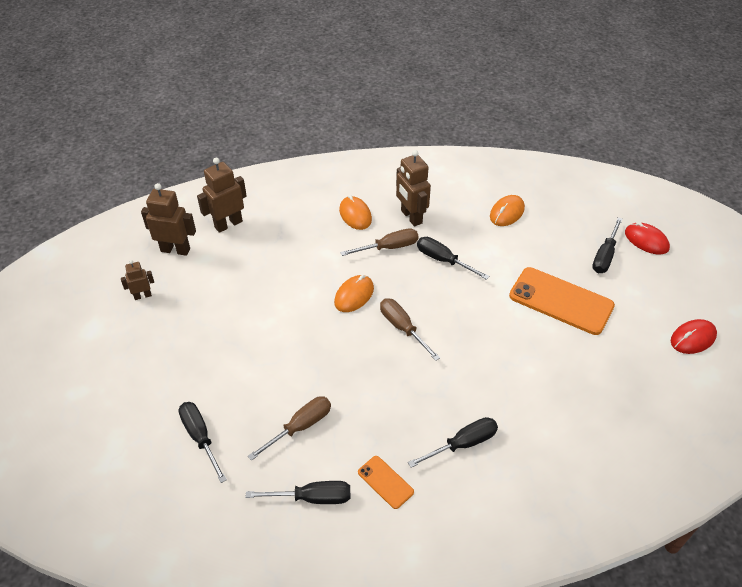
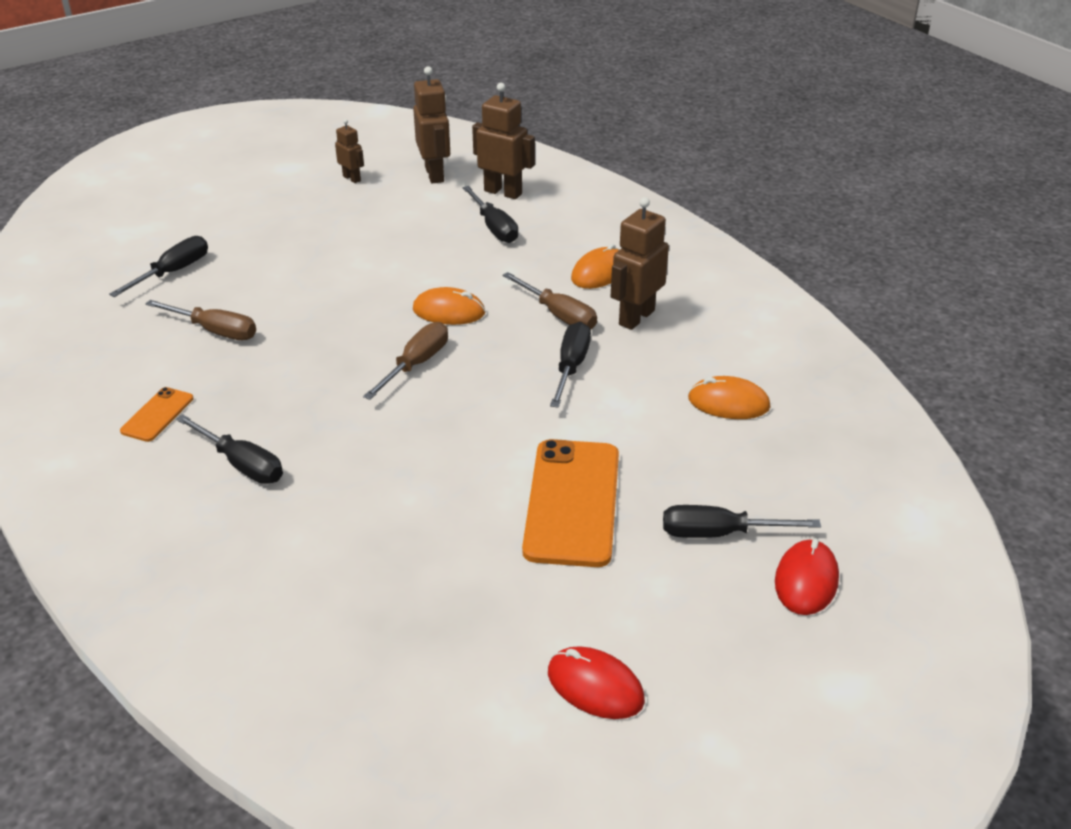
camera: 65 degrees right, 10 degrees down
black screwdriver [245,481,350,504] -> black screwdriver moved to [462,186,518,243]

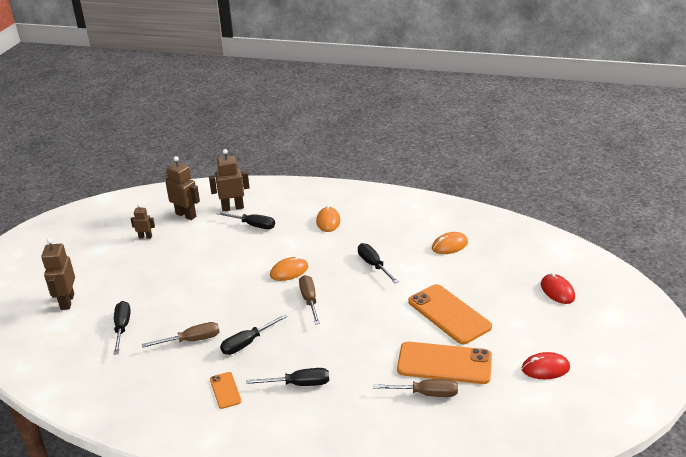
camera: 40 degrees left, 5 degrees down
brown screwdriver [503,272,597,329] -> brown screwdriver moved to [373,379,458,397]
brown robot [611,197,669,330] -> brown robot moved to [41,238,75,310]
black screwdriver [663,505,821,538] -> black screwdriver moved to [220,314,287,355]
none -> orange phone [397,342,492,384]

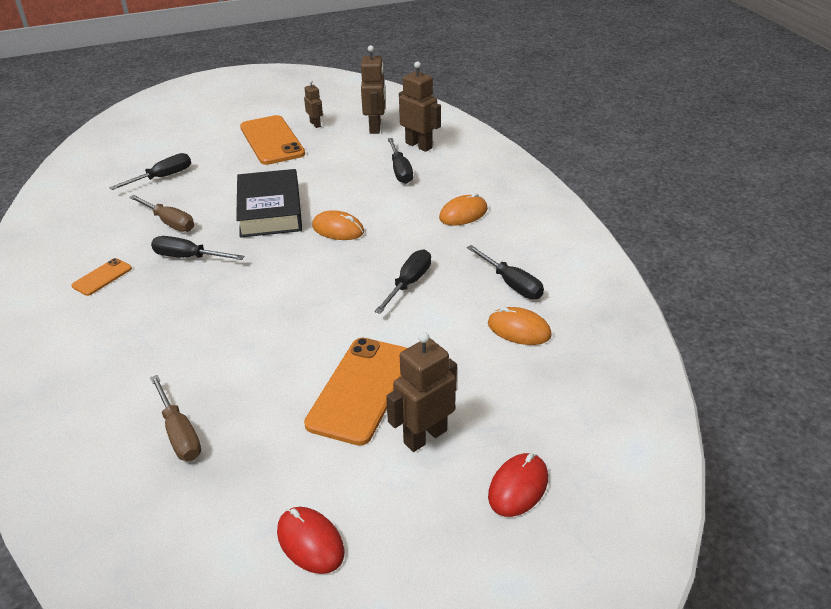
camera: 55 degrees right, 5 degrees up
brown robot [41,238,75,310] -> brown robot moved to [386,332,457,452]
black screwdriver [247,368,329,386] -> black screwdriver moved to [467,245,544,299]
brown screwdriver [299,275,320,325] -> none
orange phone [397,342,492,384] -> orange phone moved to [240,115,305,165]
none -> black book [236,169,302,238]

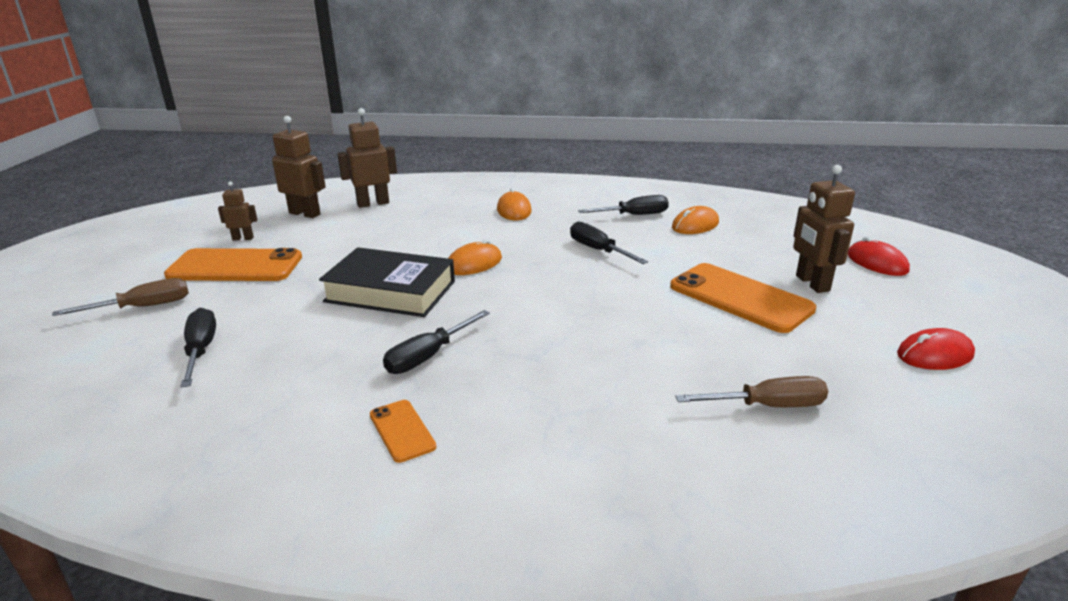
camera: 65 degrees left, 10 degrees down
brown screwdriver [129,195,194,232] -> brown screwdriver moved to [52,278,189,316]
black screwdriver [387,138,413,184] -> none

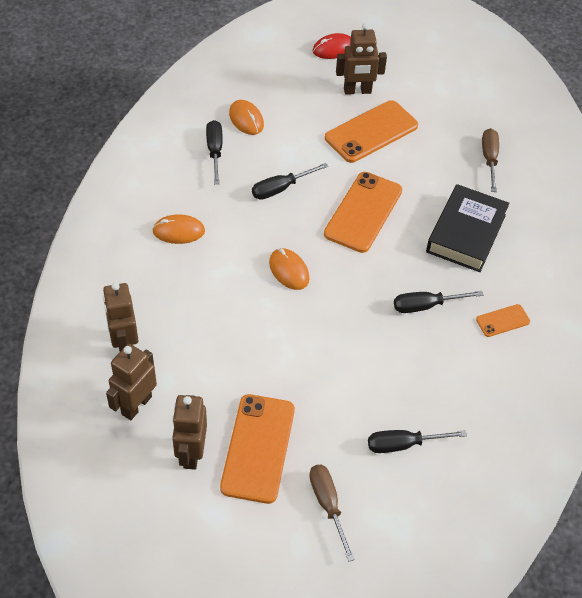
camera: 85 degrees left, 25 degrees up
brown robot [218,182,257,241] -> brown robot [172,395,207,470], size x1.77
black book [319,247,455,317] -> black book moved to [426,184,510,272]
black screwdriver [383,310,490,374] -> black screwdriver turned 120 degrees clockwise [394,291,483,313]
red mouse [897,328,975,370] -> none
none -> orange phone [324,172,402,253]

